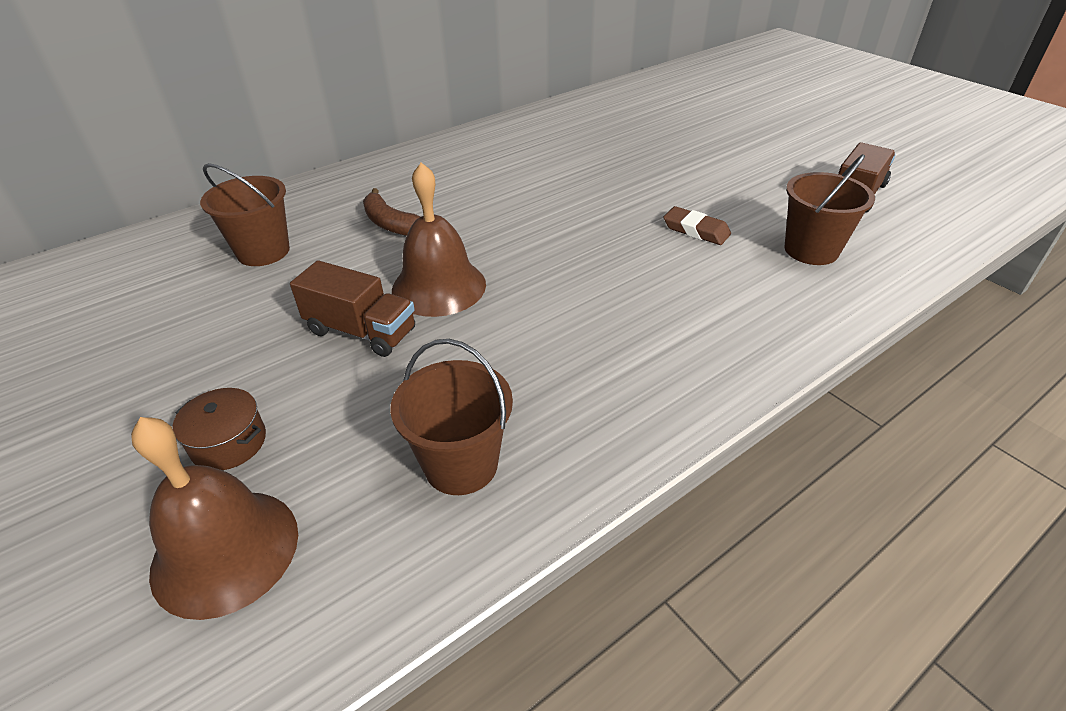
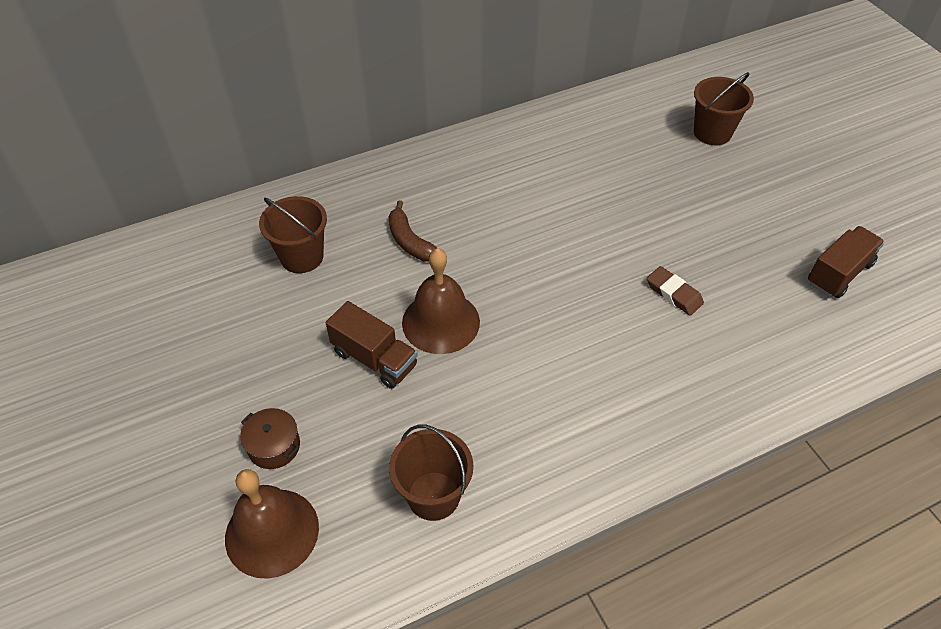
camera: 10 degrees right, 10 degrees up
brown bucket [784,154,875,265] -> brown bucket moved to [694,72,754,145]

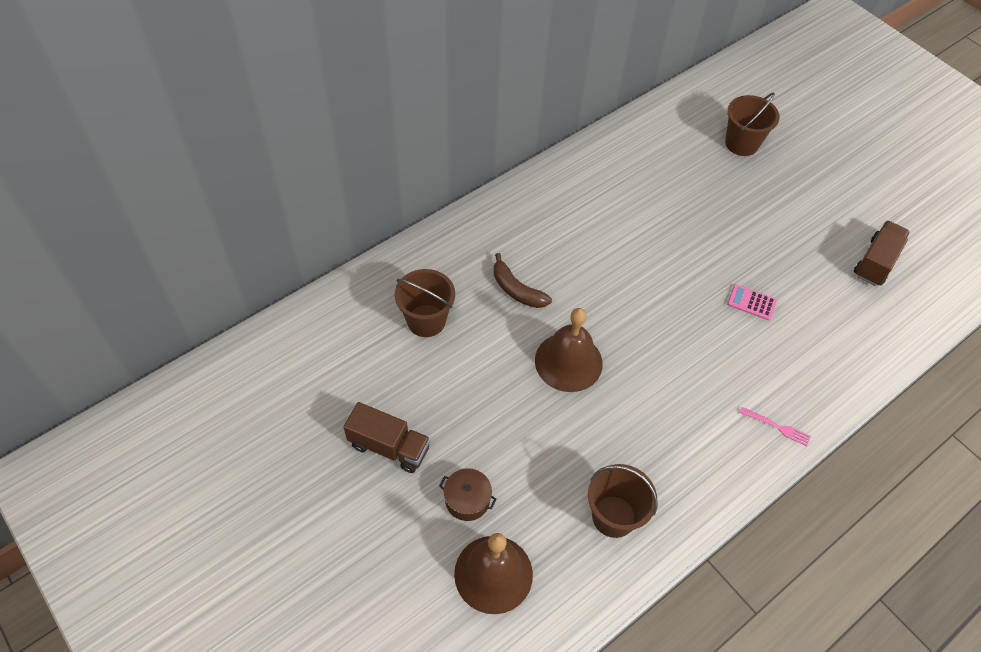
camera: 15 degrees left, 5 degrees up
brown truck [326,301,418,389] -> brown truck moved to [344,402,430,473]
brown eraser [647,266,704,316] -> pink calculator [727,284,777,320]
none -> pink fork [739,407,811,446]

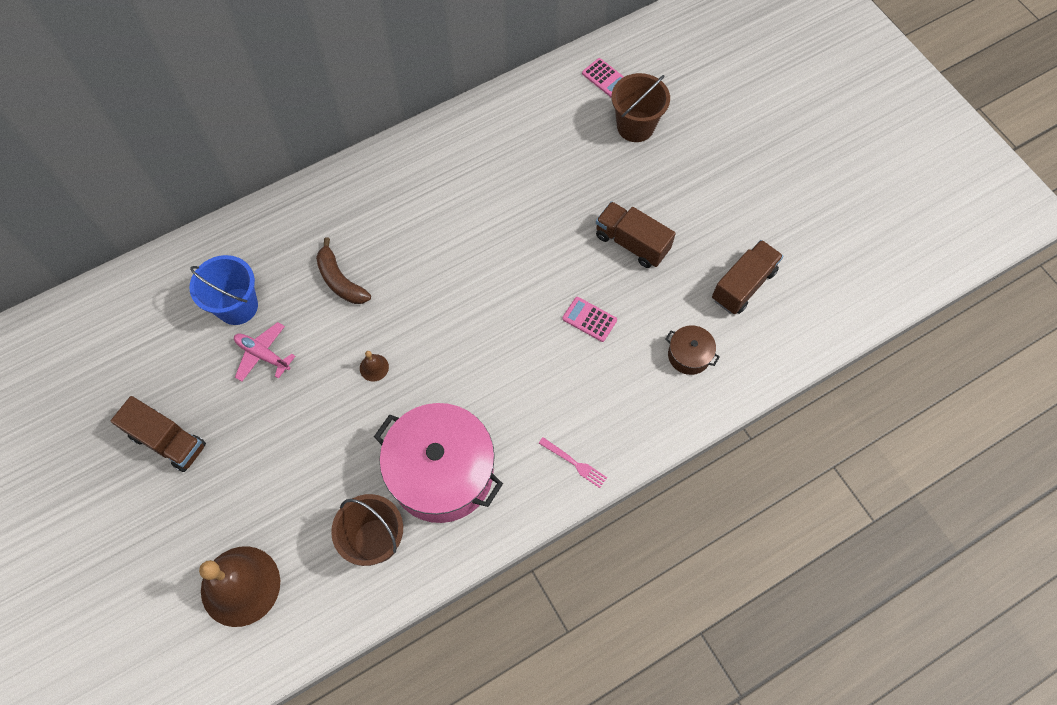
camera: 10 degrees right, 10 degrees up
brown bucket [394,269,455,337] -> blue bucket [189,255,258,325]
brown pot [439,468,497,521] -> brown pot moved to [665,325,720,375]
brown bell [535,308,603,392] -> brown bell [360,351,389,381], size x0.41
none -> pink plane [234,322,295,382]
none -> pink pot [374,403,503,523]
none -> pink calculator [582,58,624,98]
none -> brown truck [596,201,676,268]

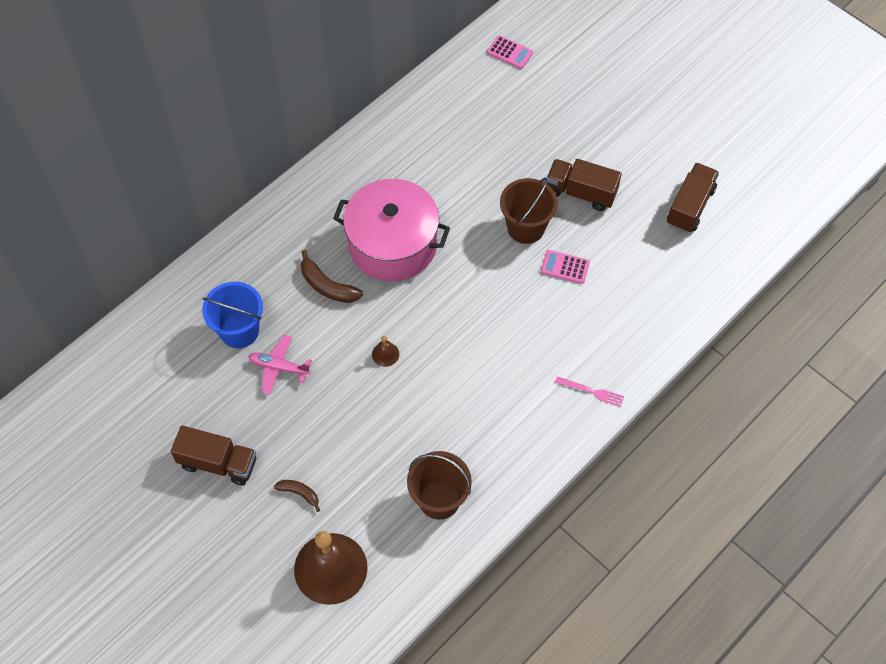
camera: 15 degrees left, 5 degrees down
pink pot [374,403,503,523] -> pink pot moved to [333,179,450,281]
brown bucket [612,73,670,142] -> brown bucket moved to [500,177,558,244]
brown pot [665,325,720,375] -> none
none -> brown banana [274,480,320,512]

